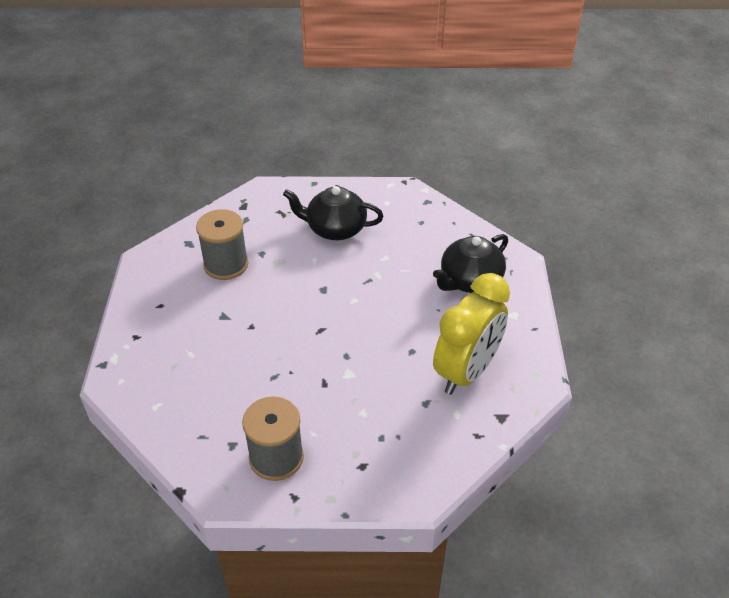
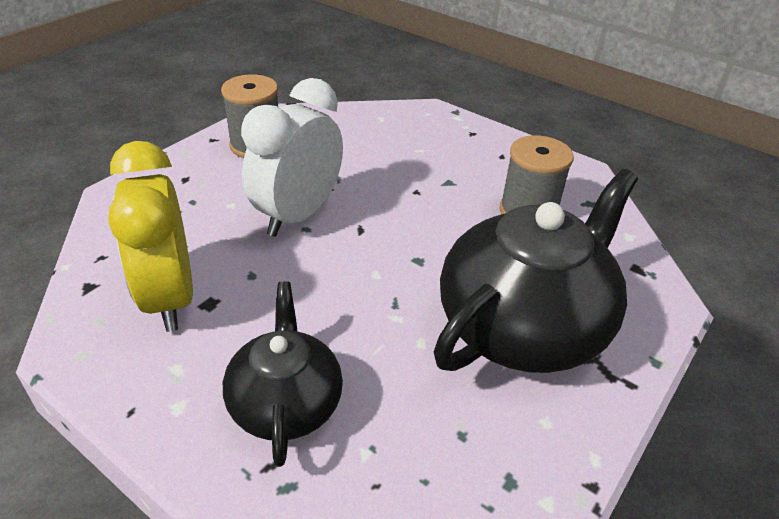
camera: 125 degrees right, 5 degrees down
black teapot [283,186,383,240] -> black teapot [434,169,638,373], size x1.72
none -> white clock [241,78,343,237]

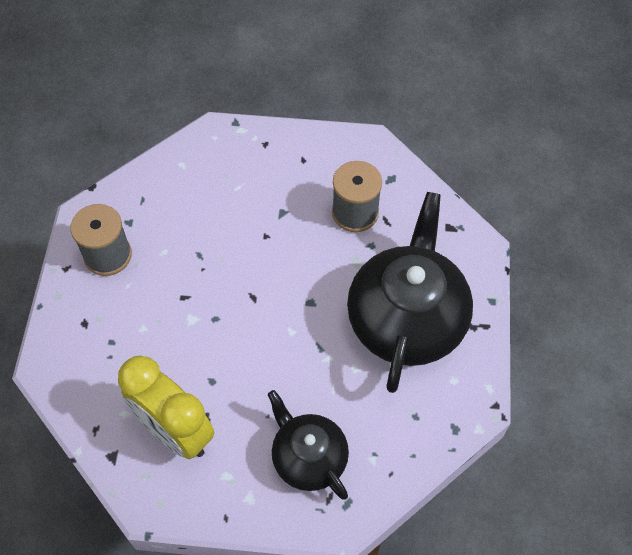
camera: 30 degrees left, 20 degrees up
white clock [241,78,343,237] -> none

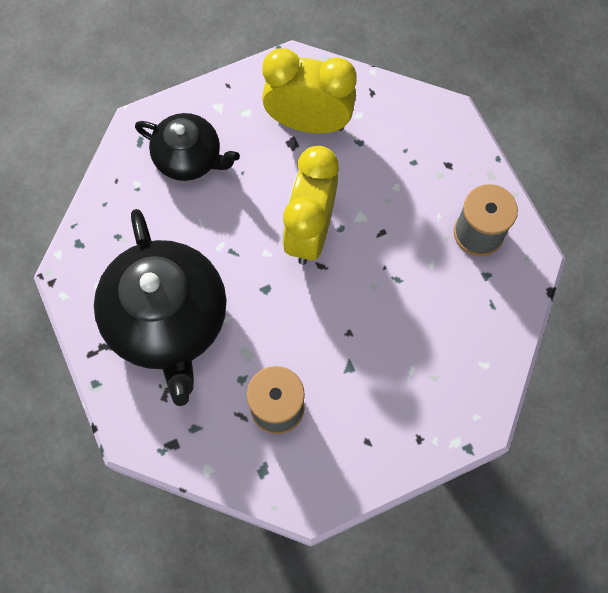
camera: 150 degrees right, 10 degrees up
none -> yellow clock [282,146,339,265]

